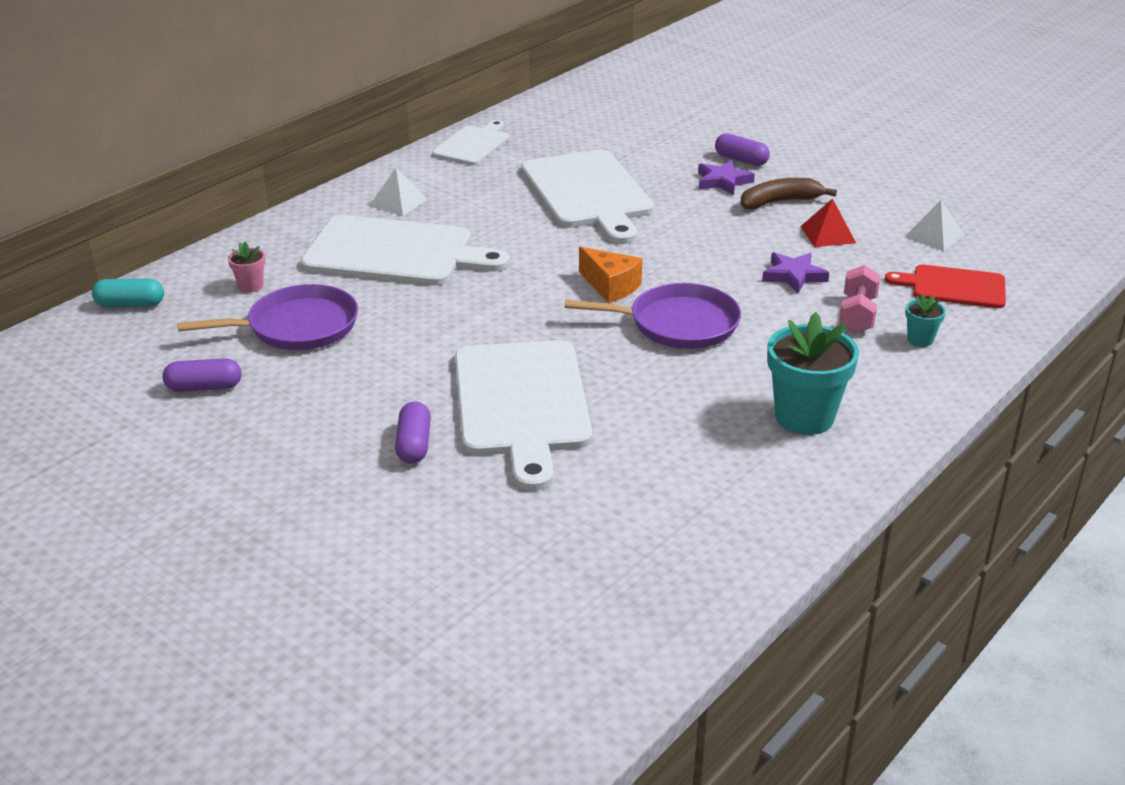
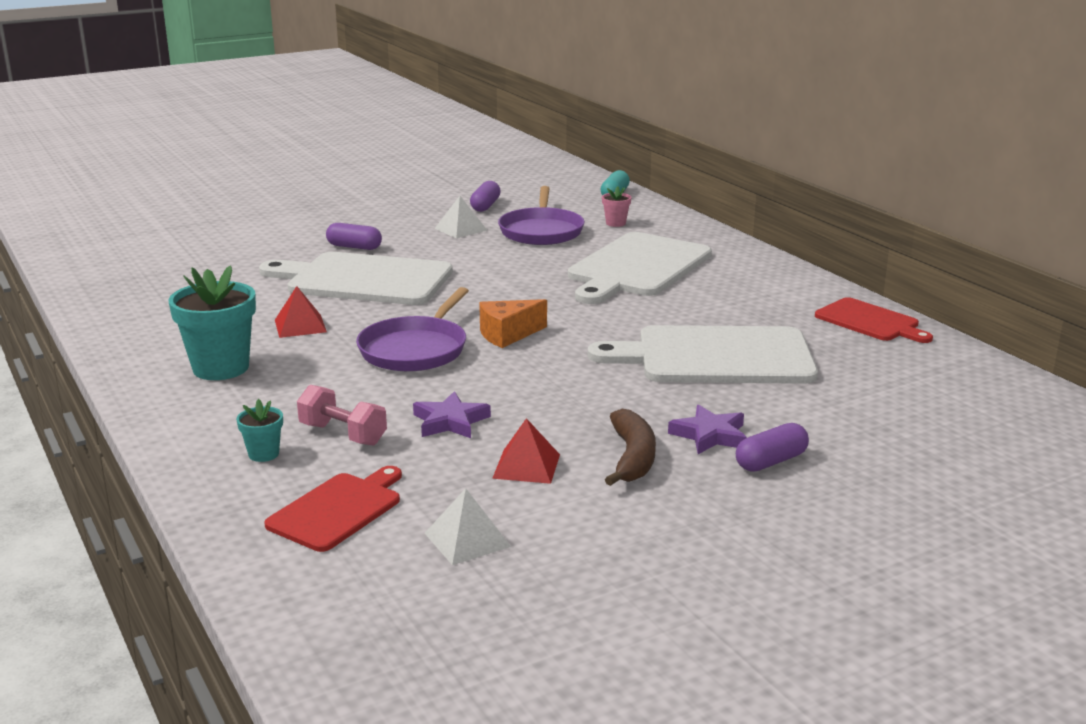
camera: 110 degrees right, 10 degrees down
white pyramid [369,168,428,216] -> white pyramid moved to [434,196,487,238]
white cutting board [432,120,509,165] -> red cutting board [815,297,933,343]
none -> red pyramid [275,286,327,338]

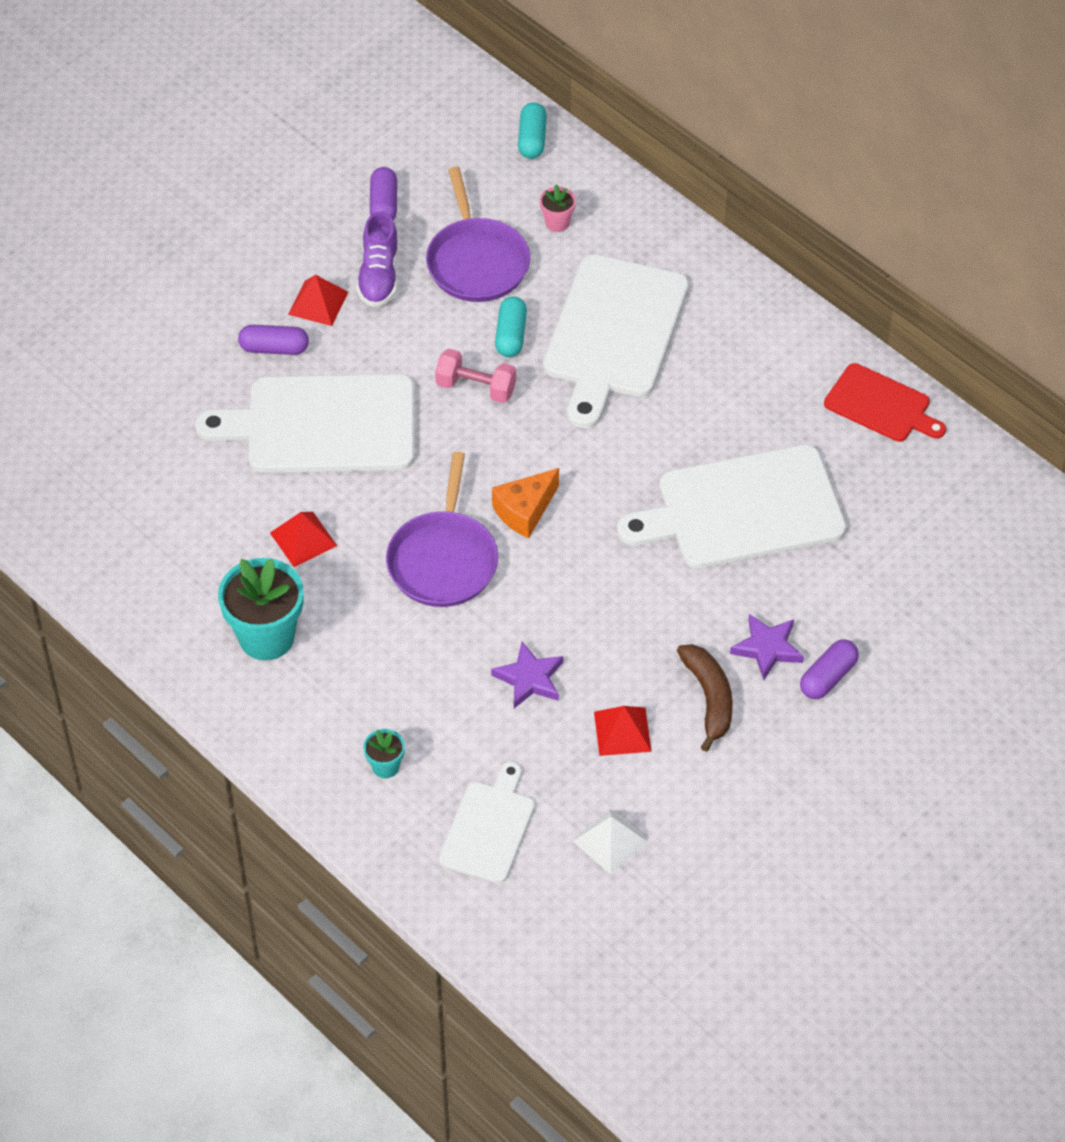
camera: 15 degrees left, 30 degrees up
red cutting board [264,466,402,552] -> white cutting board [439,762,535,883]
pink dumbbell [297,385,387,446] -> pink dumbbell moved to [435,349,516,403]
white pyramid [434,196,487,238] -> purple shoe [356,211,399,307]
none -> red pyramid [288,275,348,326]
none -> turquoise capsule [495,296,527,357]

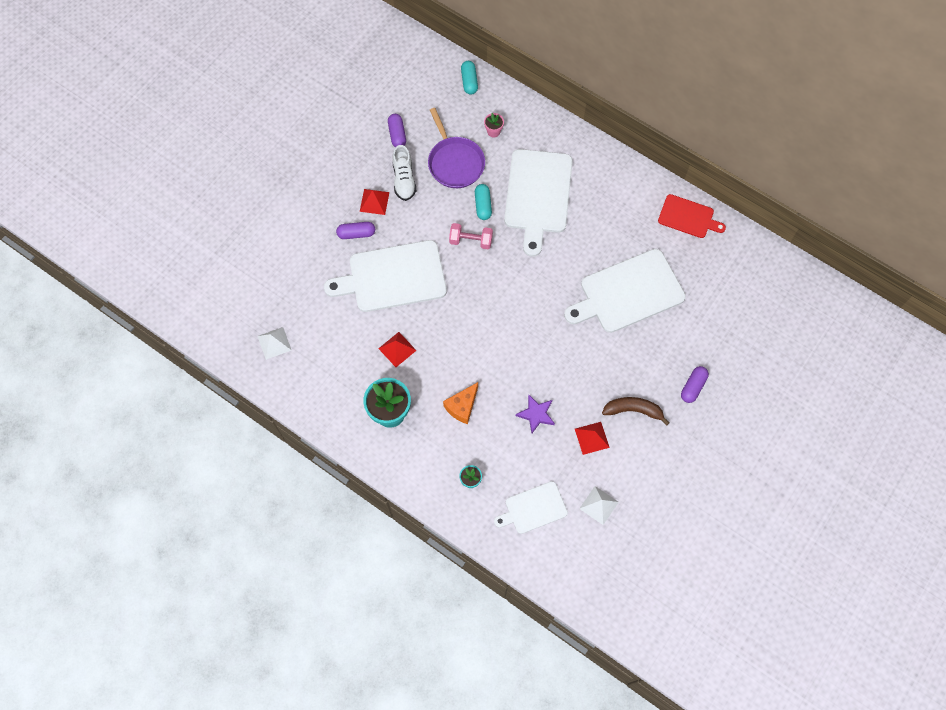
camera: 10 degrees left, 15 degrees up
purple shoe [356,211,399,307] -> white shoe [392,145,416,201]
purple pan [386,452,498,607] -> none
white cutting board [439,762,535,883] -> white cutting board turned 120 degrees counterclockwise [494,481,568,534]
orange cheese [492,468,559,538] -> orange cheese moved to [443,382,478,424]
brown banana [677,644,733,752] -> brown banana turned 60 degrees counterclockwise [602,397,670,426]
purple star [730,614,804,680] -> none
none -> white pyramid [258,327,291,360]

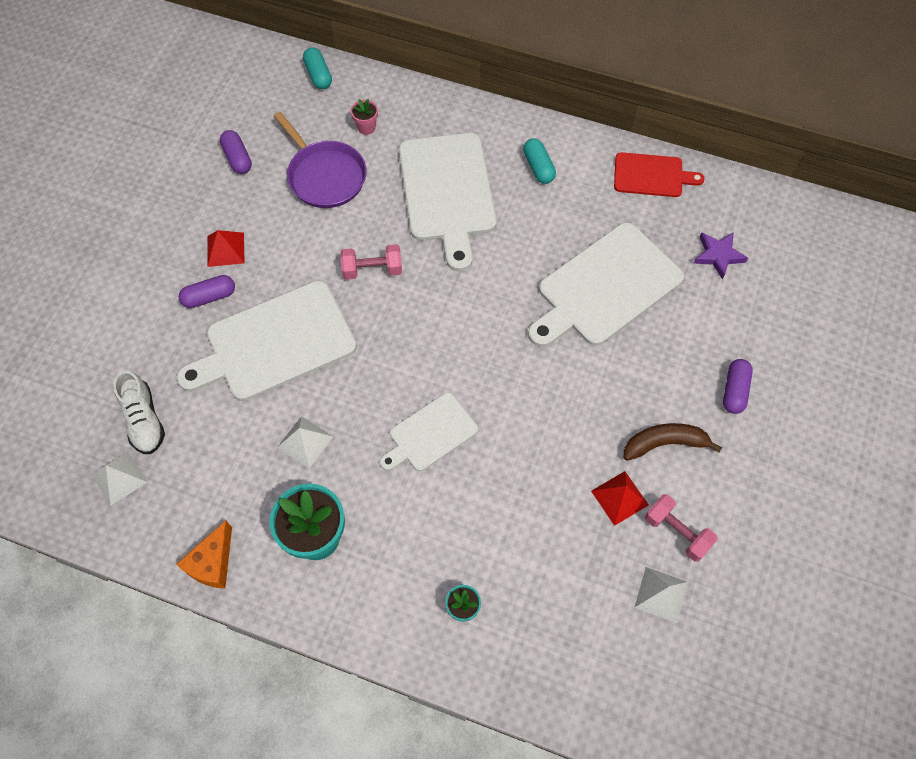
camera: 15 degrees left, 5 degrees down
red pyramid [378,332,417,367] -> white pyramid [277,416,334,468]
white shoe [392,145,416,201] -> white shoe moved to [113,370,165,454]
orange cheese [443,382,478,424] -> orange cheese moved to [177,521,232,588]
turquoise capsule [475,184,492,220] -> turquoise capsule moved to [523,138,556,184]
white cutting board [494,481,568,534] -> white cutting board moved to [380,392,478,471]
purple star [516,395,555,433] -> purple star moved to [693,232,748,279]
none -> pink dumbbell [645,494,718,562]

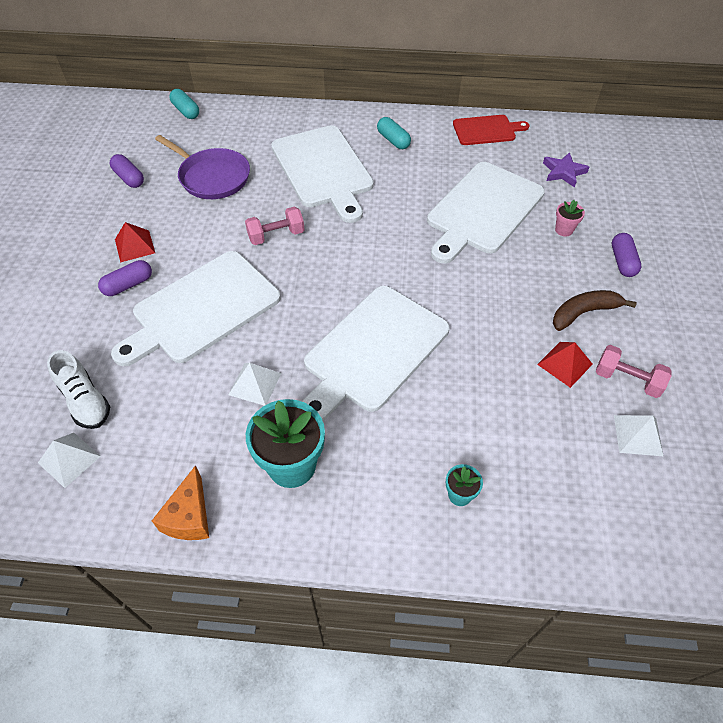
camera: 15 degrees left, 10 degrees down
pink flower pot [351,99,378,135] -> pink flower pot moved to [555,200,585,237]
white cutting board [380,392,478,471] -> white cutting board [302,286,450,421], size x1.78

